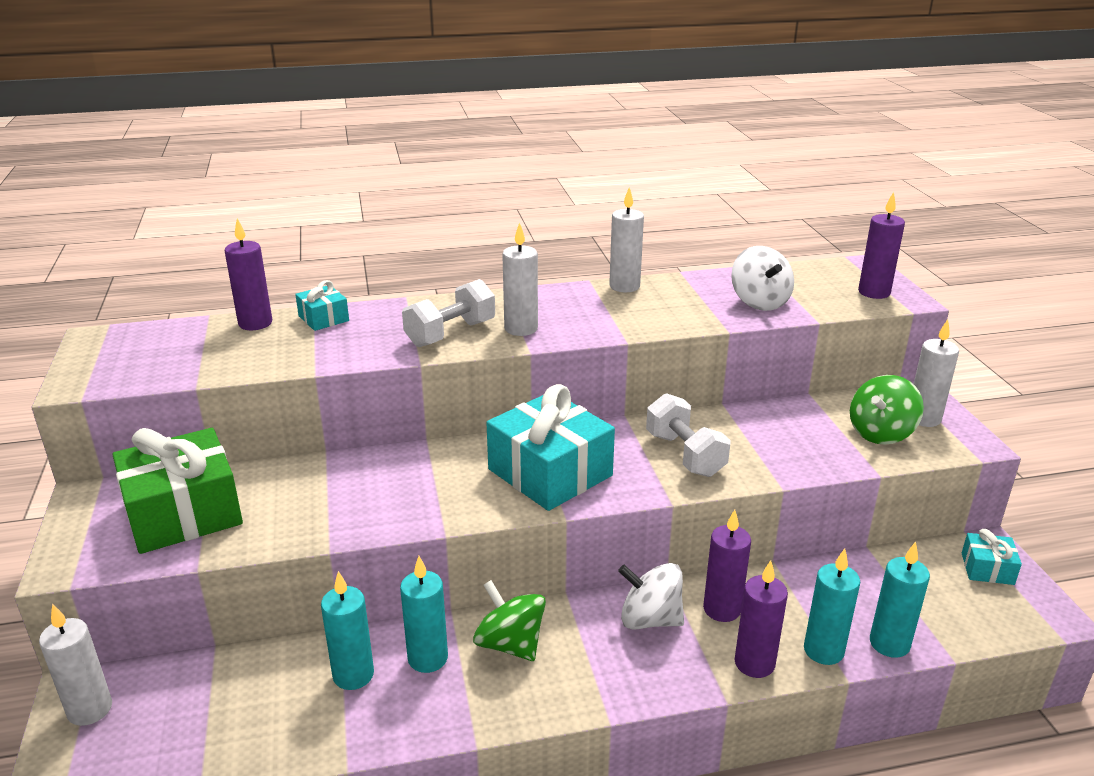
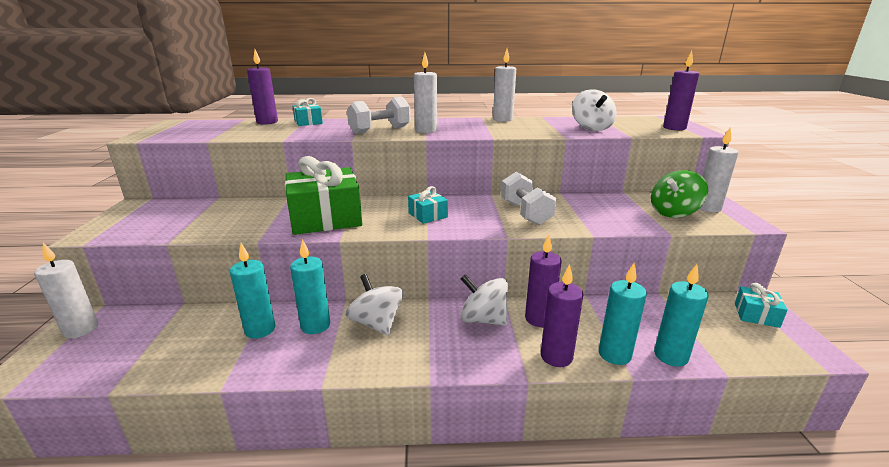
camera: 10 degrees right, 5 degrees down
green gift [113,428,243,554] -> green gift moved to [285,156,362,235]
green spinning top [473,580,546,661] -> white spinning top [346,274,403,335]
turquoise gift [486,384,615,511] -> turquoise gift [408,186,448,224], size x0.47

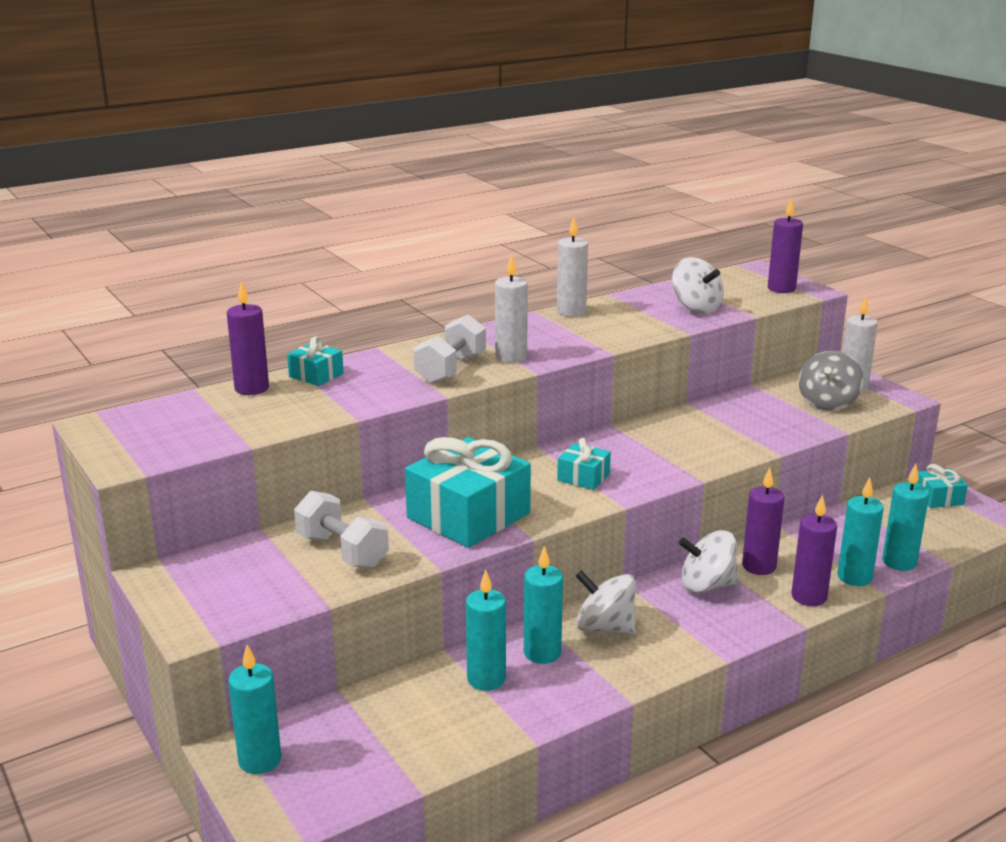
camera: 30 degrees left, 0 degrees up
white candle [34,242,98,338] -> turquoise candle [228,645,281,774]
green gift [285,156,362,235] -> turquoise gift [405,437,531,548]
white dumbbell [501,172,556,225] -> white dumbbell moved to [294,491,389,569]
green spinning top [651,170,708,218] -> grey spinning top [799,351,864,411]

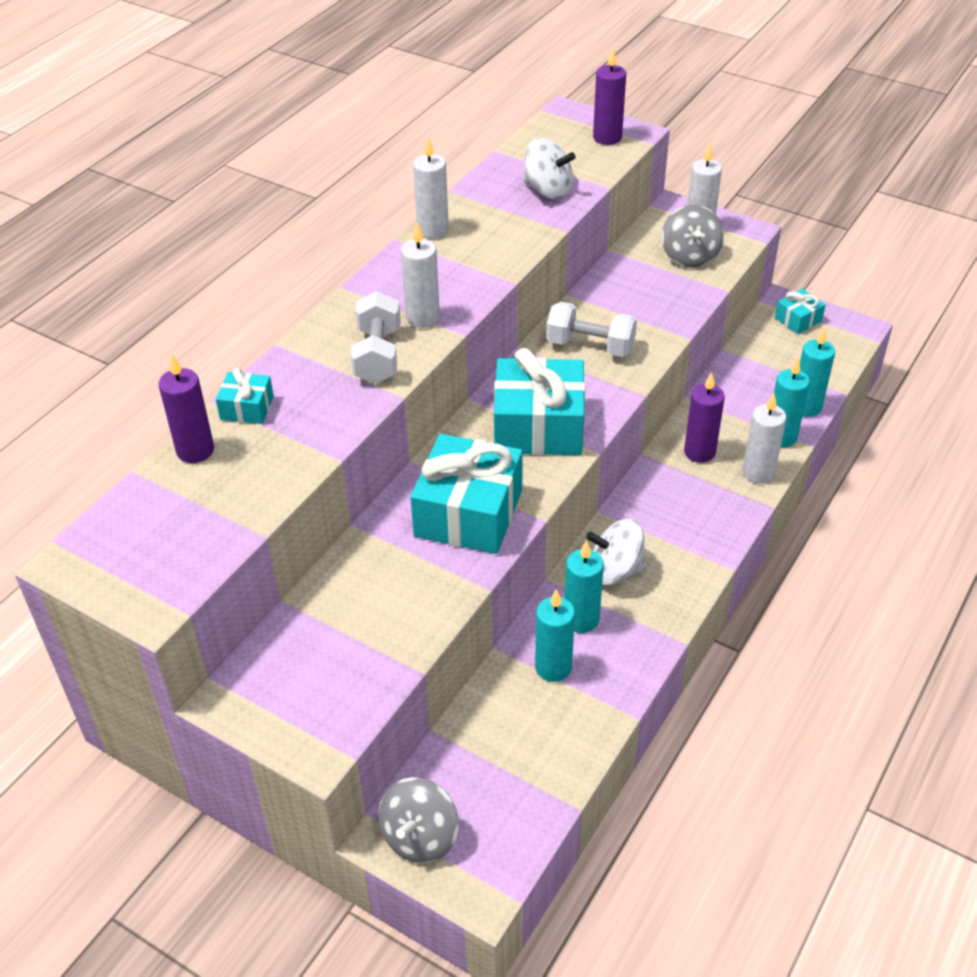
camera: 25 degrees left, 20 degrees up
turquoise candle [228,645,281,774] -> grey spinning top [378,777,459,863]
white dumbbell [294,491,389,569] -> white dumbbell moved to [546,302,637,357]
turquoise gift [557,438,611,490] -> turquoise gift [494,348,585,455], size x2.11
white spinning top [679,530,738,593] -> none
purple candle [791,495,837,606] -> white candle [742,393,786,484]

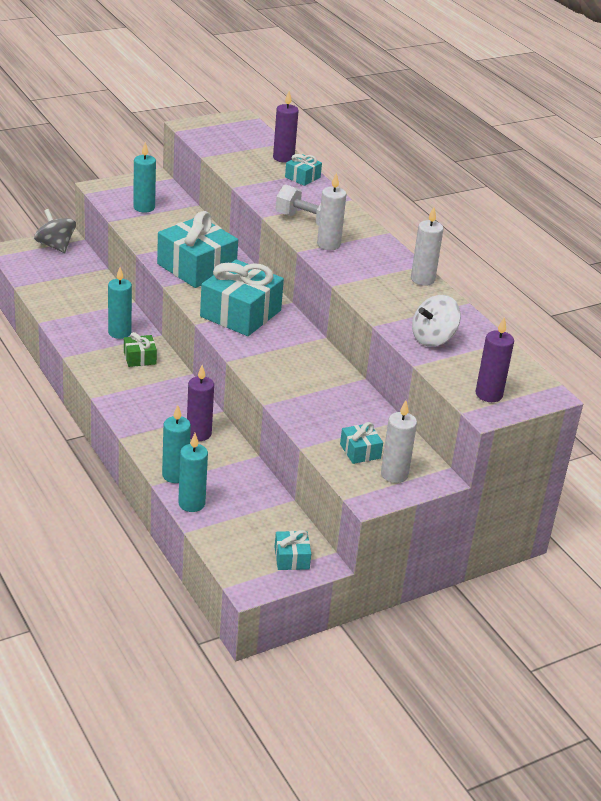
camera: 115 degrees right, 10 degrees down
turquoise candle [535,589,575,682] -> turquoise candle moved to [133,142,156,213]
white dumbbell [546,302,637,357] -> none
white spinning top [586,519,647,585] -> green gift [124,332,157,367]
grey spinning top [662,205,724,268] -> turquoise gift [340,422,383,464]
white candle [742,393,786,484] -> none

